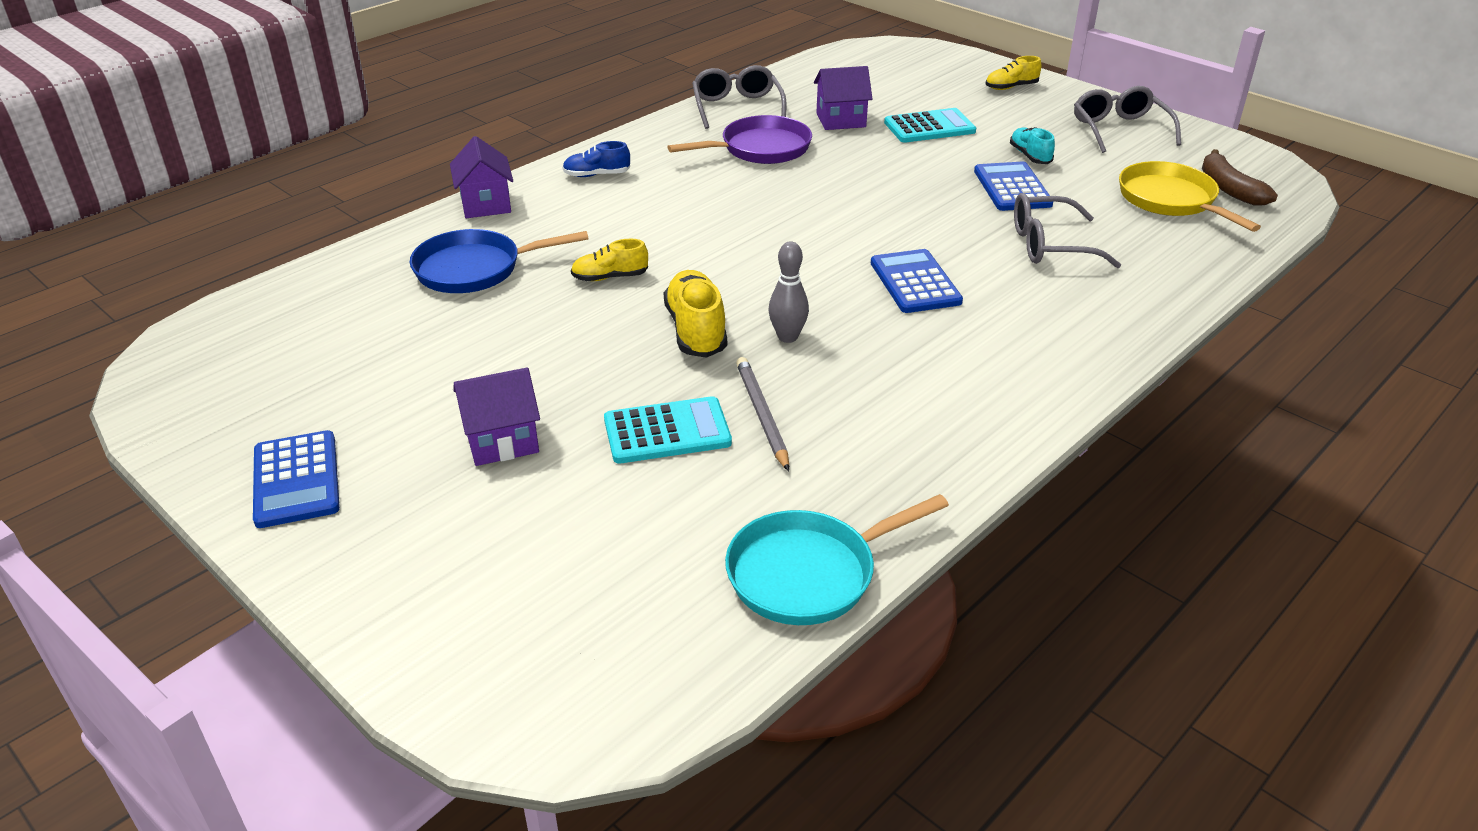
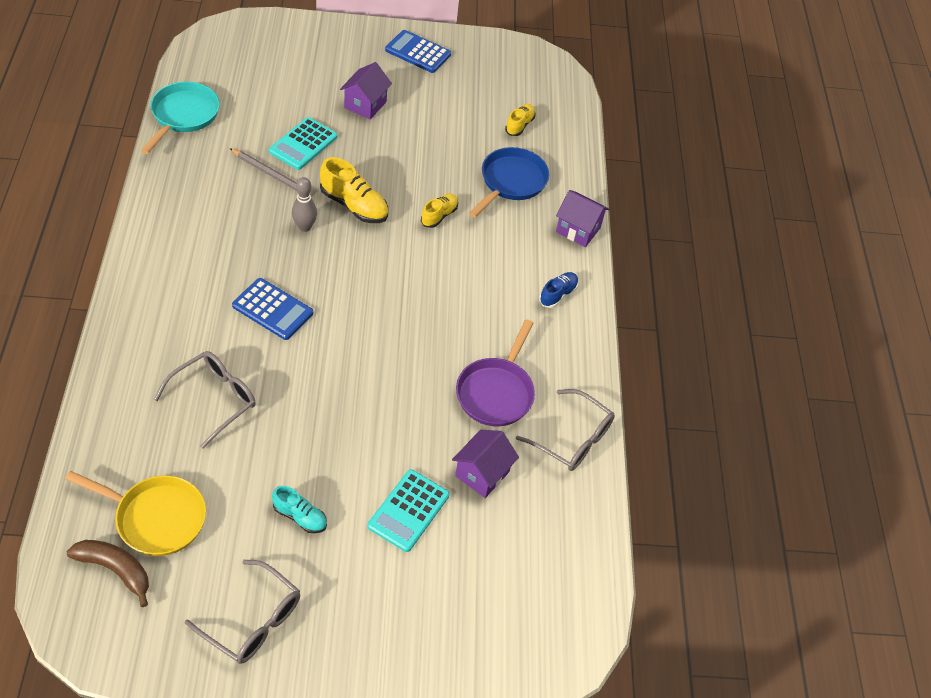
camera: 130 degrees right, 15 degrees up
blue calculator [974,161,1053,211] -> none
yellow shoe [986,56,1042,90] -> yellow shoe moved to [505,104,535,136]

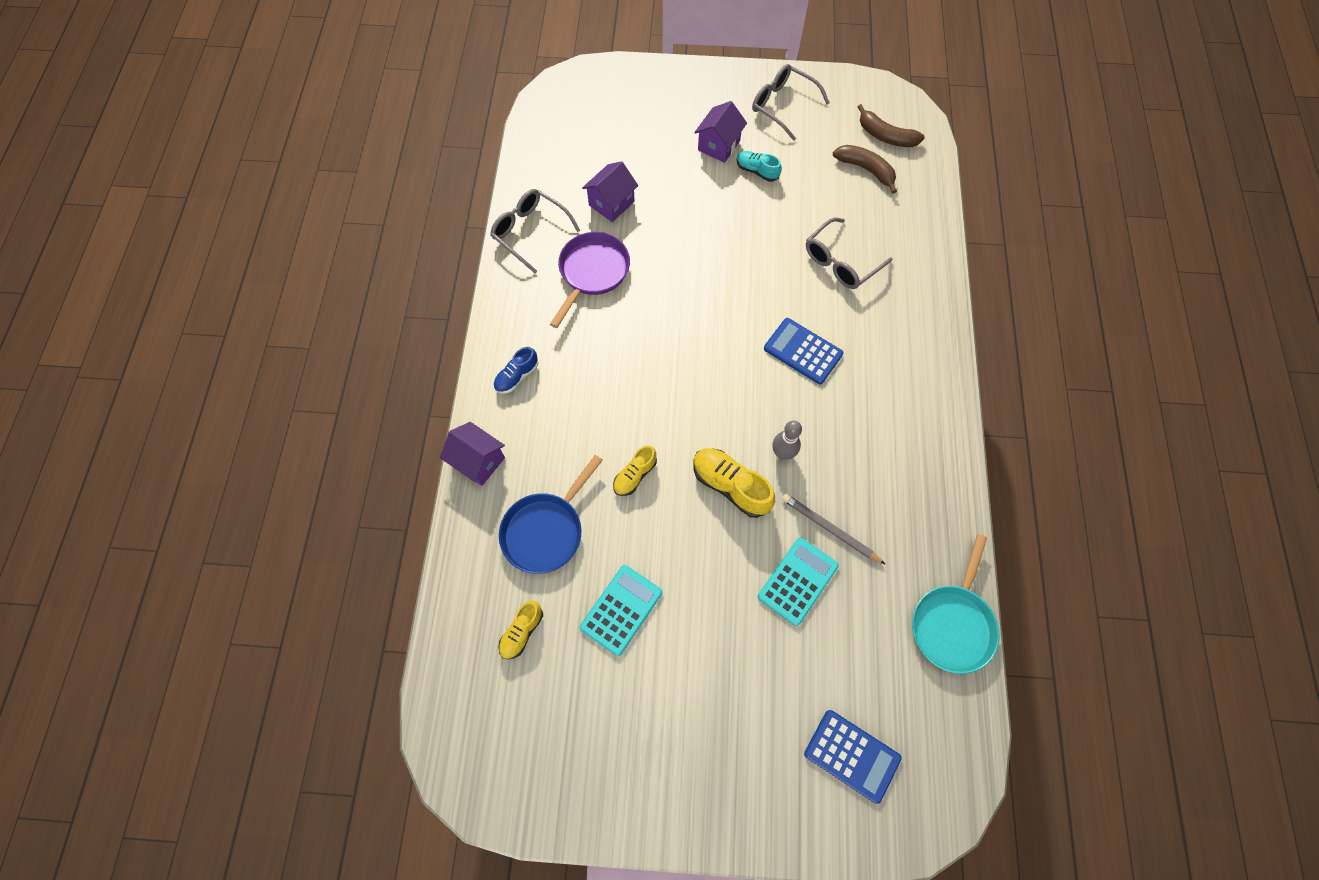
camera: 170 degrees left, 15 degrees up
yellow pan [65,471,206,556] -> brown banana [833,145,897,194]
purple house [340,62,392,120] -> purple house moved to [694,101,747,163]
turquoise calculator [367,469,450,552] -> turquoise calculator moved to [580,565,662,656]
blue calculator [385,30,451,73] -> blue calculator moved to [804,710,902,804]

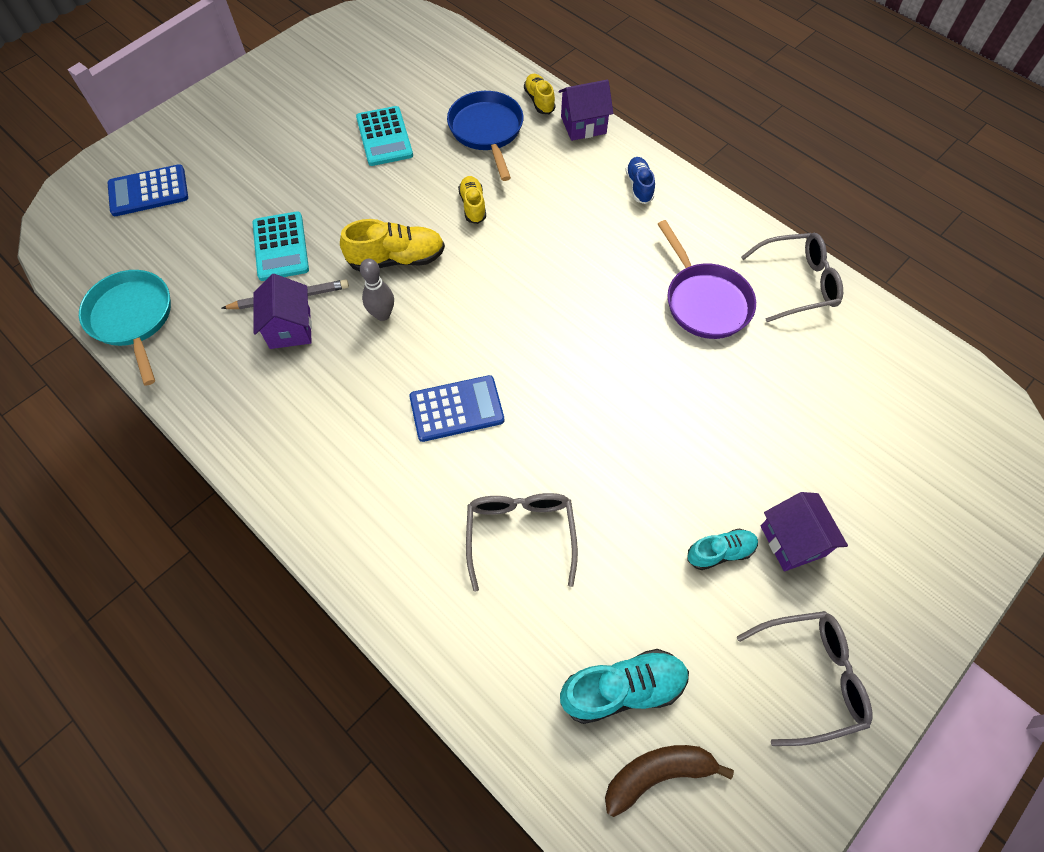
camera: 130 degrees right, 5 degrees down
yellow shoe [499,601,543,659] -> yellow shoe moved to [524,74,555,114]
purple house [582,161,638,222] -> purple house moved to [254,274,312,349]
brown banana [833,145,897,194] -> turquoise shoe [560,649,689,724]

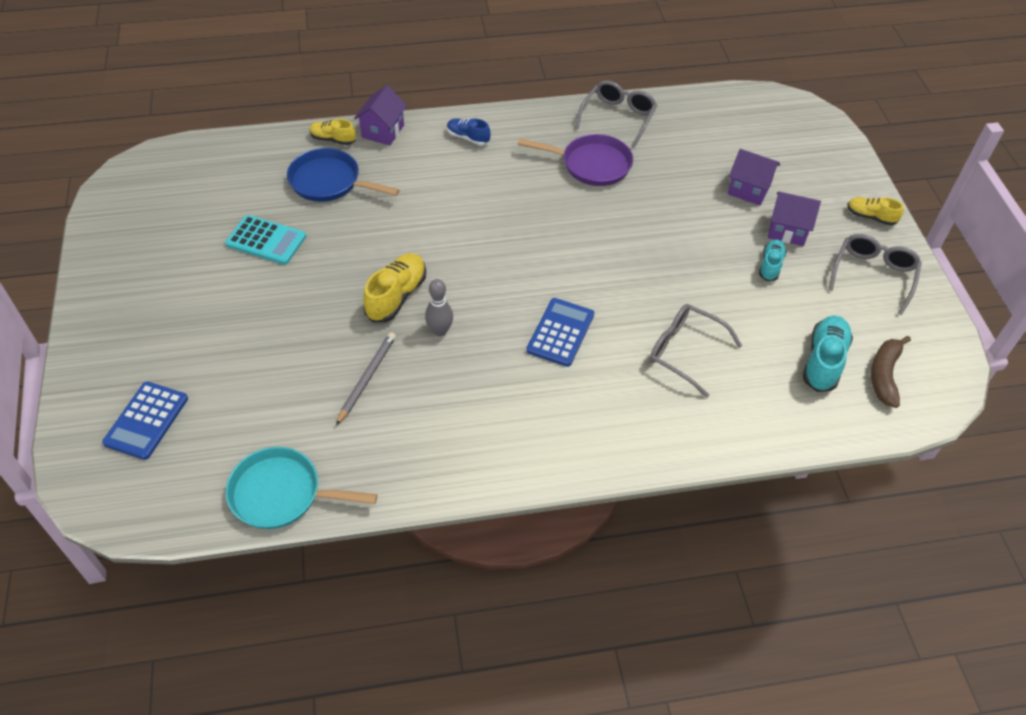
camera: 55 degrees left, 10 degrees down
turquoise calculator [252,211,309,281] -> none
purple house [254,274,312,349] -> purple house moved to [727,149,780,205]
yellow shoe [458,176,486,224] -> yellow shoe moved to [847,197,904,226]

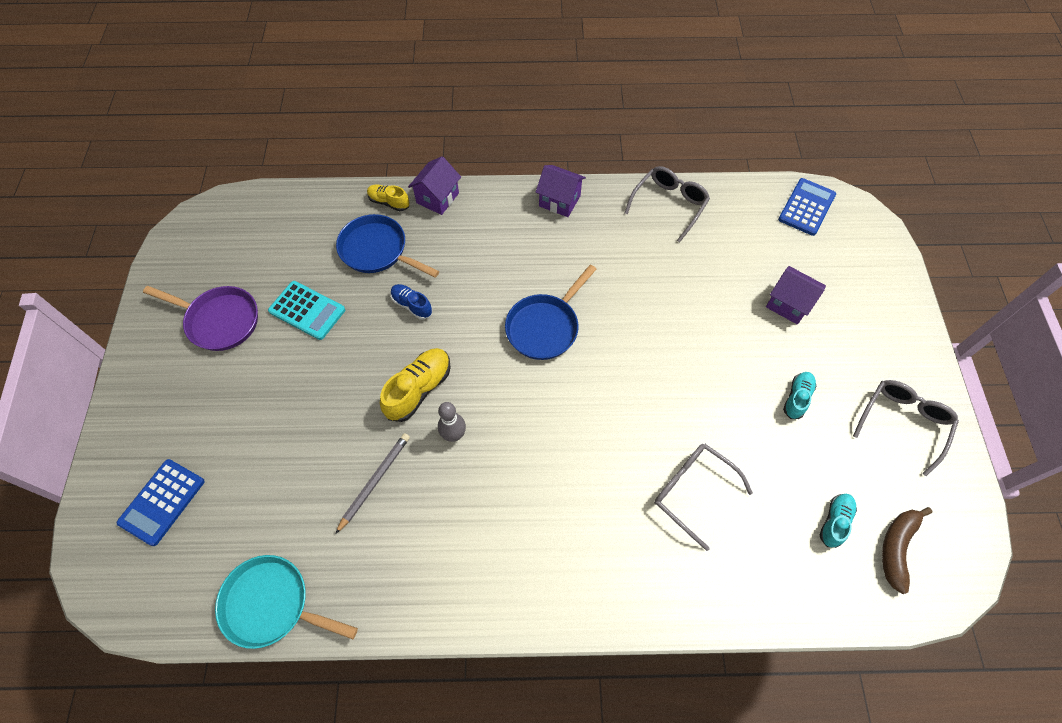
camera: 10 degrees right, 10 degrees up
blue shoe [447,118,491,145] -> blue shoe moved to [390,284,433,320]
purple pan [518,134,633,186] -> purple pan moved to [143,286,258,351]
blue calculator [527,298,594,367] -> blue calculator moved to [778,178,836,236]
purple house [768,192,821,246] -> purple house moved to [536,165,586,217]
turquoise shoe [802,315,853,392] -> turquoise shoe [820,494,857,548], size x0.62
yellow shoe [847,197,904,226] -> none
none -> blue pan [505,264,597,360]

